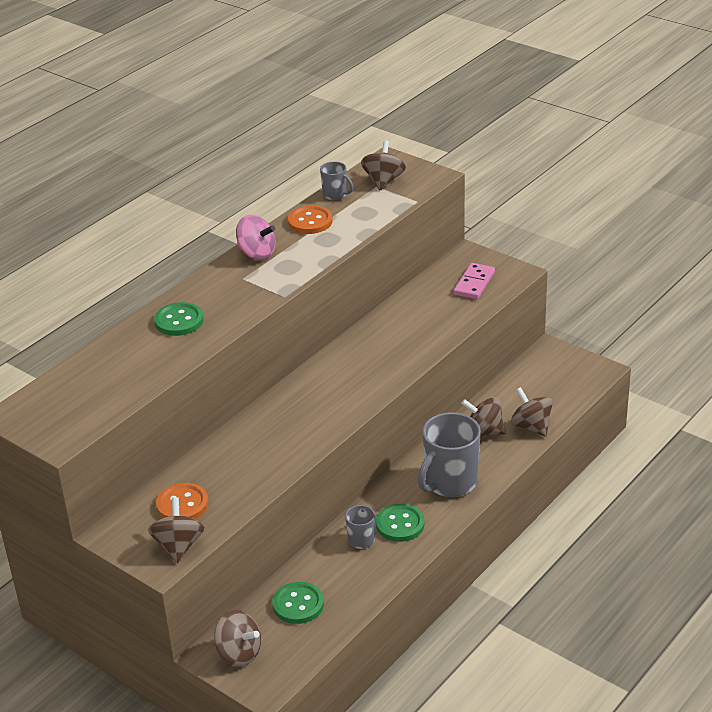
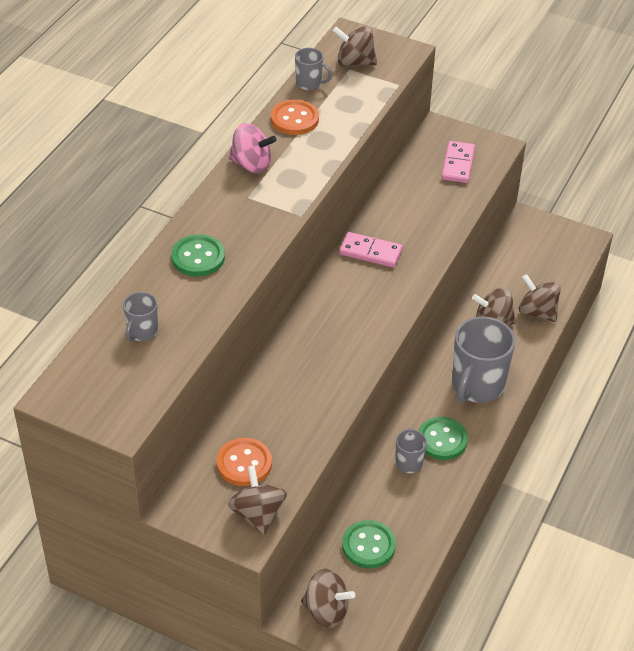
camera: 15 degrees left, 10 degrees up
brown spinning top [361,140,406,190] -> brown spinning top turned 75 degrees counterclockwise [333,26,377,66]
none -> grey mug [123,292,158,342]
none -> pink domino [339,232,403,268]

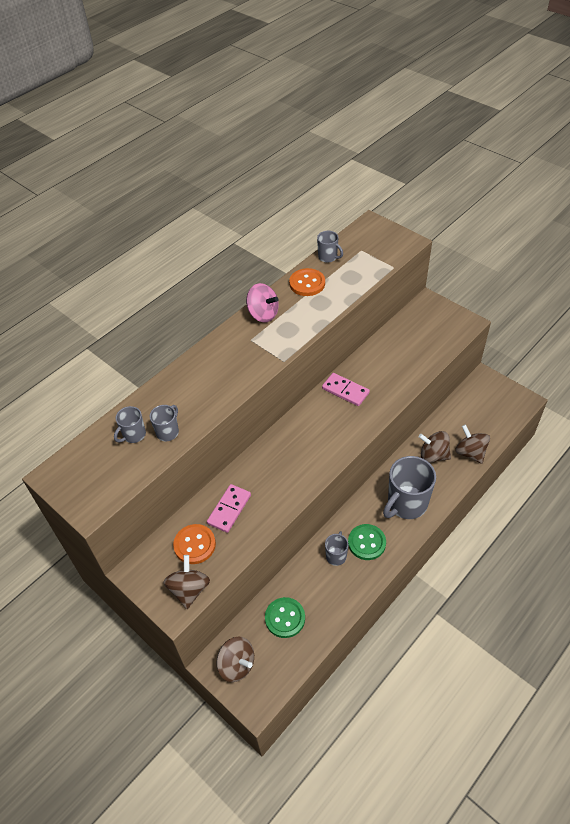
camera: 20 degrees right, 5 degrees up
green button [171,235,225,277] -> none
brown spinning top [333,26,377,66] -> none
pink domino [441,141,475,183] -> pink domino moved to [207,484,251,533]
none -> grey mug [150,405,179,441]

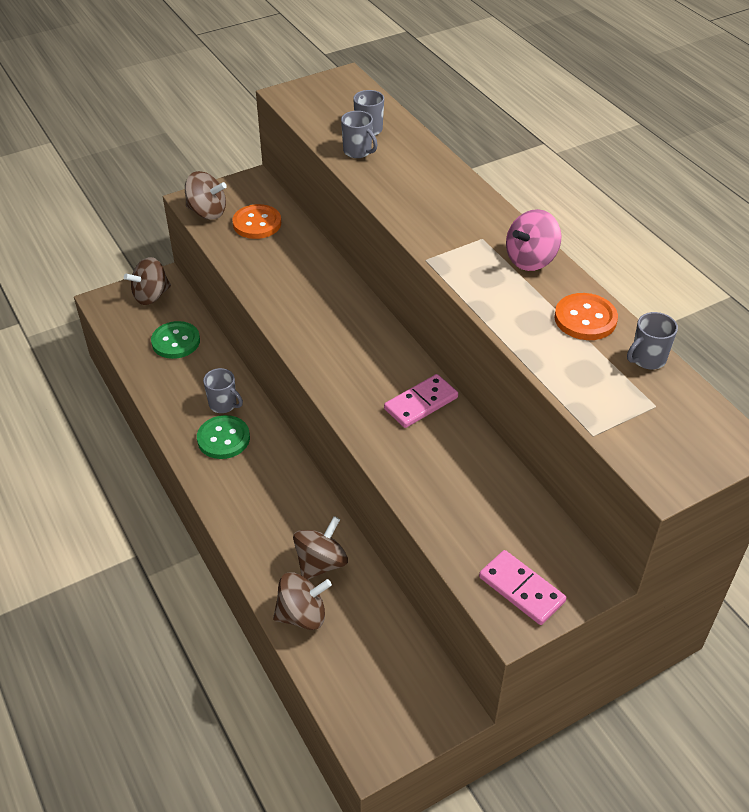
camera: 105 degrees right, 5 degrees down
pink domino [207,484,251,533] -> pink domino moved to [479,550,566,625]
grey mug [383,456,436,519] -> none

